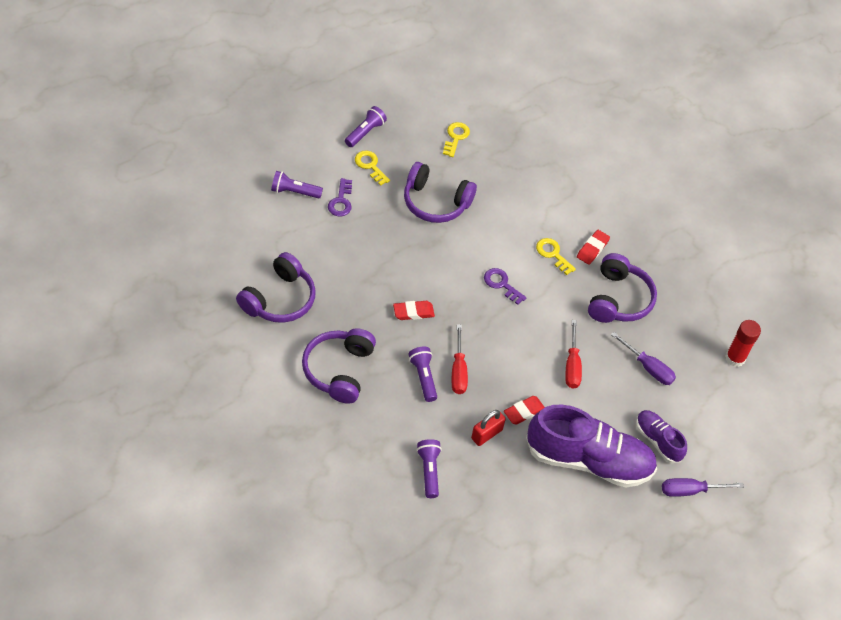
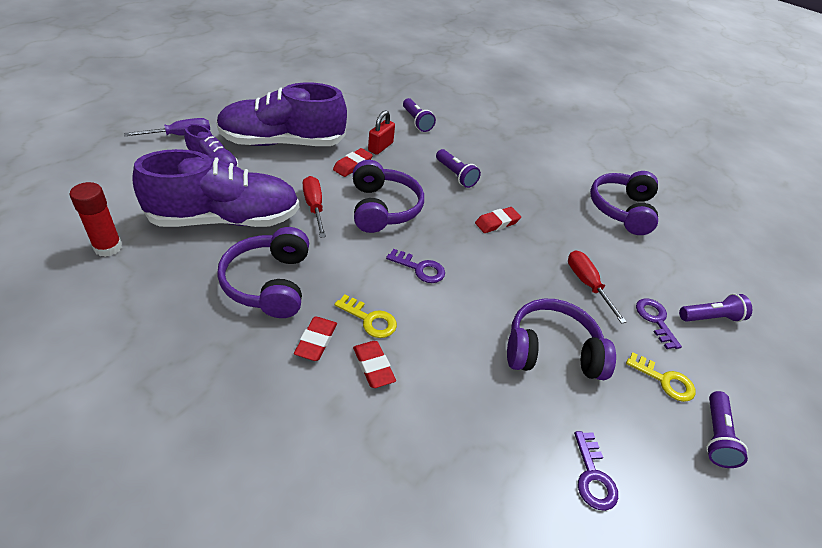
camera: 160 degrees right, 10 degrees down
purple headphones [302,328,376,404] -> purple headphones moved to [353,160,424,233]
yellow key [443,122,470,157] -> purple key [574,431,618,511]
red screwdriver [452,324,468,394] -> red screwdriver moved to [568,250,627,324]
purple screwdriver [611,332,676,385] -> purple shoe [132,149,299,227]
none -> red eraser [353,341,396,388]

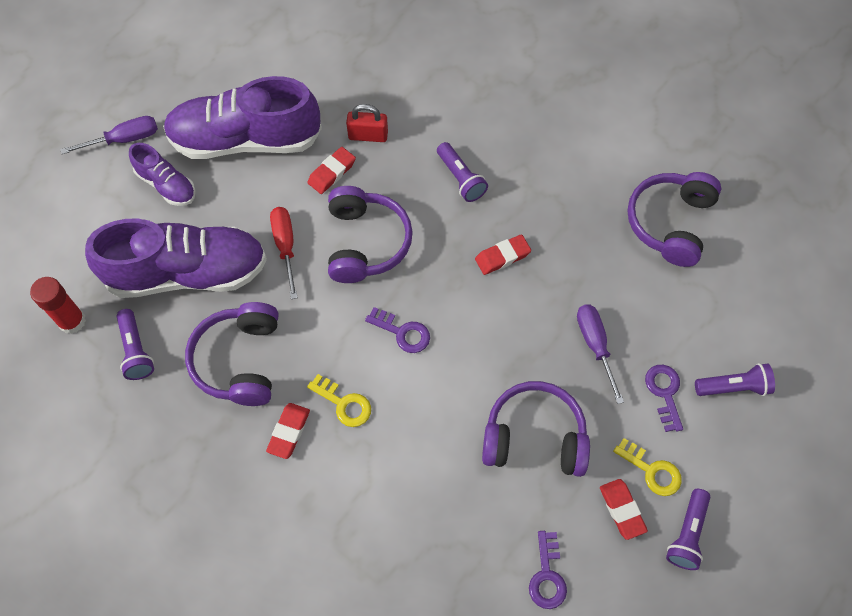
camera: 10 degrees right, 20 degrees up
red eraser [353,341,396,388] -> red eraser moved to [600,479,648,540]
red padlock [368,110,395,155] -> red padlock turned 60 degrees clockwise [346,104,388,142]
purple flashlight [403,98,436,132] -> purple flashlight moved to [117,309,154,380]
red screwdriver [568,250,627,324] -> purple screwdriver [577,304,624,404]

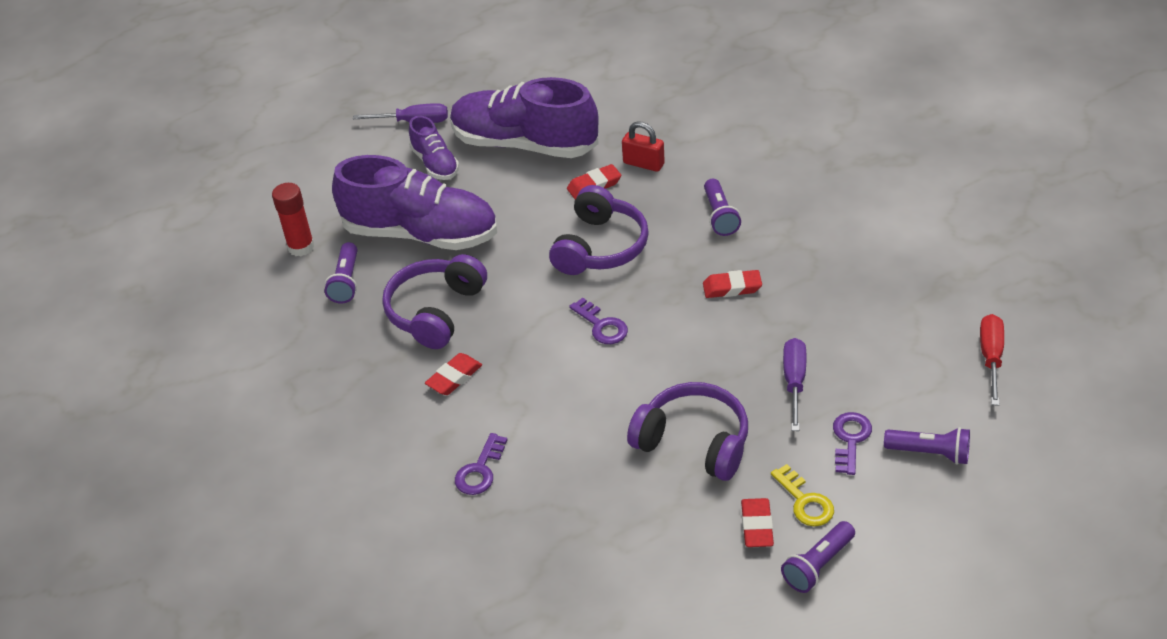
camera: 25 degrees right, 20 degrees down
red screwdriver [270,207,298,299] -> red screwdriver moved to [980,314,1004,406]
yellow key [307,374,371,427] -> none
purple key [529,531,567,609] -> purple key moved to [455,433,508,495]
purple headphones [628,172,721,267] -> none

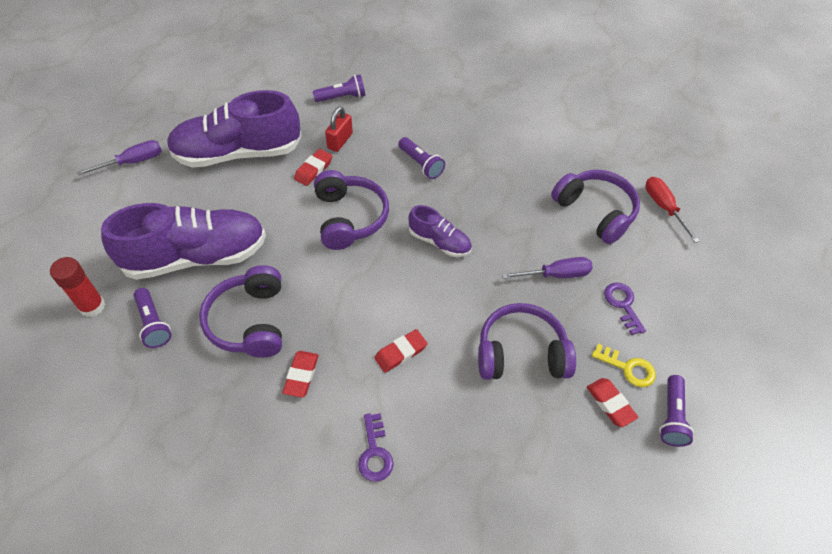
camera: 35 degrees left, 10 degrees up
purple shoe [409,116,459,180] -> purple shoe moved to [408,205,472,257]
purple key [569,298,628,344] -> none
red padlock [622,121,665,172] -> red padlock turned 60 degrees counterclockwise [325,107,353,152]
red eraser [703,270,762,298] -> red eraser moved to [374,329,428,373]
purple screwdriver [783,338,806,431] -> purple screwdriver turned 105 degrees clockwise [502,257,593,279]
purple flashlight [884,427,970,465] -> purple flashlight moved to [313,75,365,102]
none -> purple headphones [551,170,640,244]

